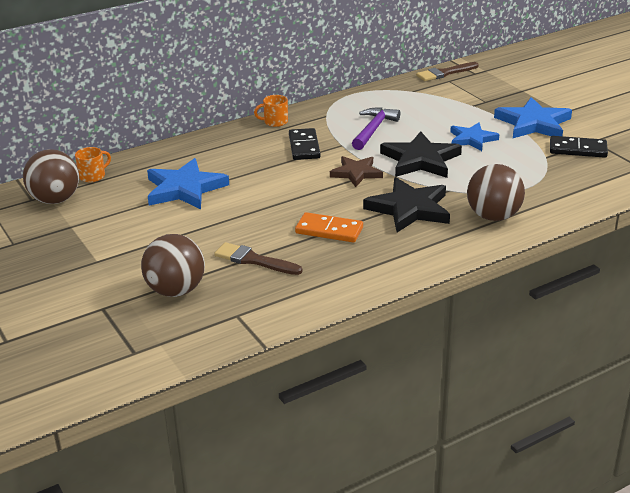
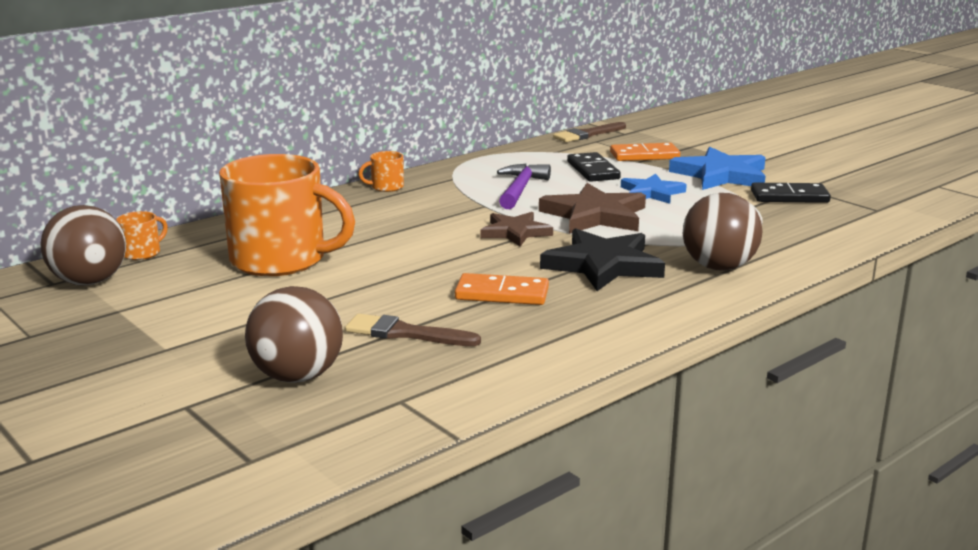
camera: 10 degrees left, 10 degrees down
blue star [147,158,229,209] -> orange mug [219,154,355,276]
black domino [289,128,321,160] -> black domino moved to [567,152,621,182]
black star [380,131,462,178] -> brown star [539,183,646,234]
none -> orange domino [610,143,680,161]

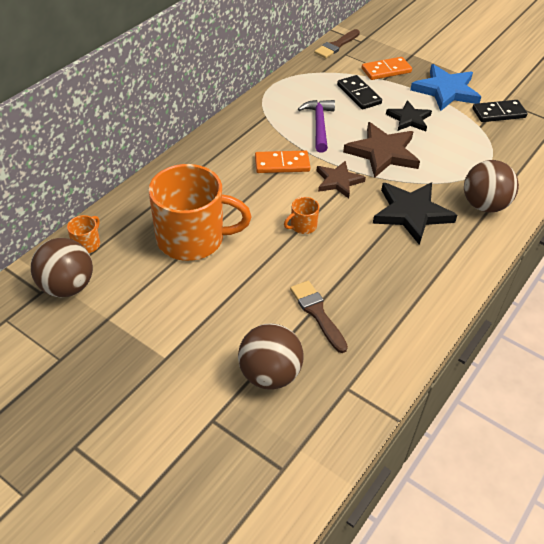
camera: 15 degrees left, 25 degrees up
brown brush [345,314,481,346] -> brown brush turned 60 degrees clockwise [290,281,348,353]
orange mug [358,151,404,192] -> orange mug moved to [284,197,319,234]
orange domino [455,273,549,305] -> orange domino moved to [255,151,310,173]
blue star [621,174,687,204] -> black star [386,100,432,131]

